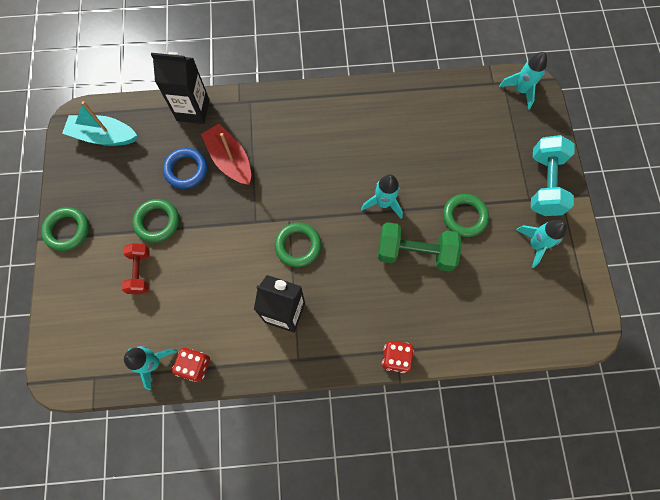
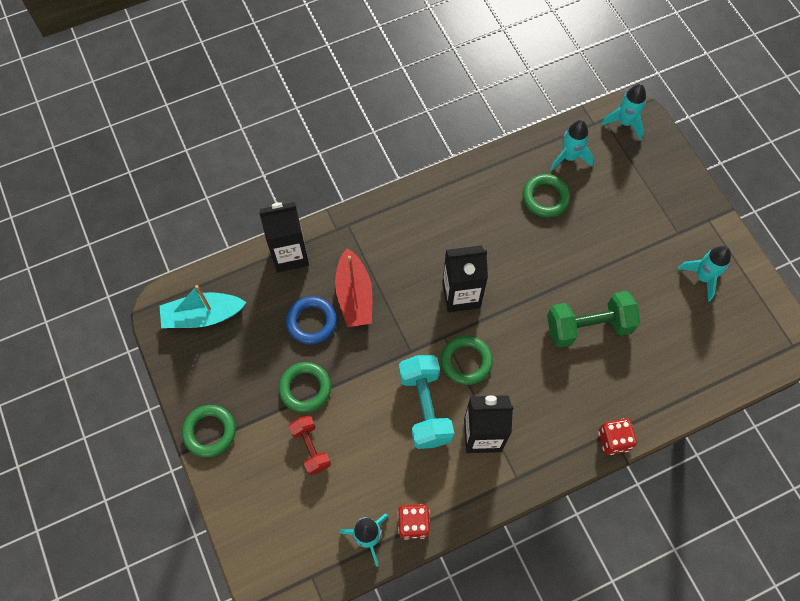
camera: 20 degrees left, 5 degrees down
red boat [201,124,251,185] -> red boat turned 135 degrees counterclockwise [335,248,372,327]
turquoise rocket [361,174,403,219] -> turquoise rocket moved to [550,120,594,171]
green ring [443,194,489,237] -> green ring moved to [522,174,570,218]
turquoise dumbbell [531,135,575,216] -> turquoise dumbbell moved to [399,355,454,449]
none -> black carton [442,245,488,313]

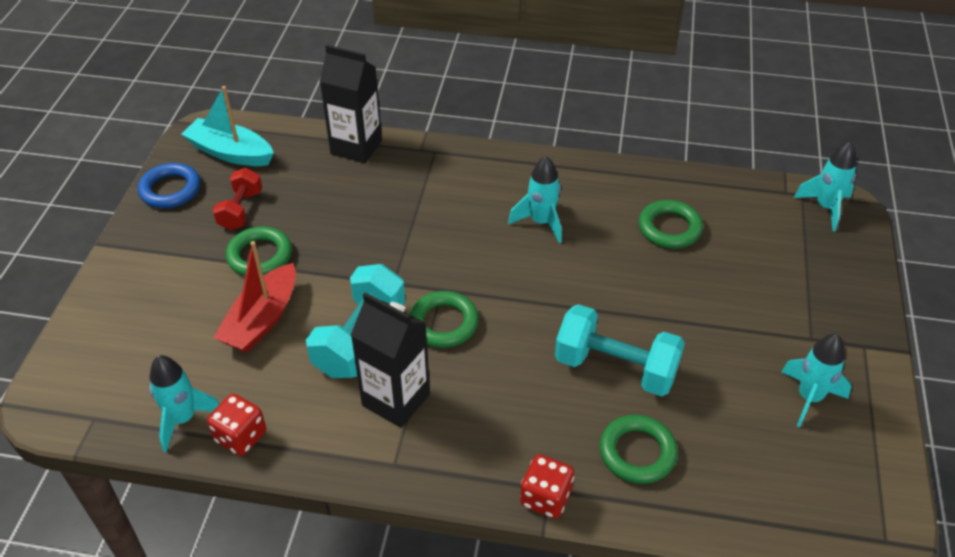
camera: 35 degrees right, 20 degrees down
green ring [182,405,236,457] -> green ring moved to [600,414,678,484]
blue ring [286,296,337,345] -> blue ring moved to [138,163,200,208]
red dumbbell [289,416,331,475] -> red dumbbell moved to [213,168,262,230]
red boat [335,248,372,327] -> red boat moved to [213,241,296,353]
black carton [442,245,488,313] -> none
green dumbbell [547,291,640,348] -> turquoise dumbbell [555,304,685,397]
turquoise rocket [550,120,594,171] -> turquoise rocket moved to [508,156,562,243]

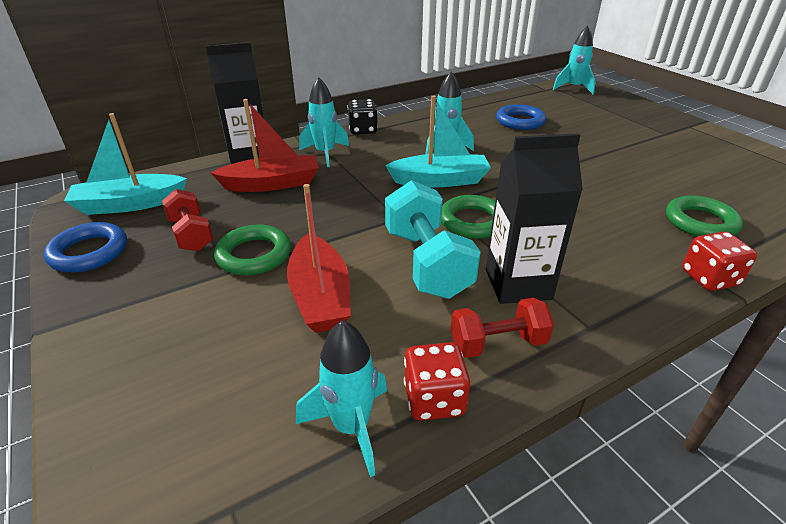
camera: 40 degrees left, 10 degrees down
turquoise dumbbell [555,304,685,397] -> none
green ring [639,200,703,248] -> blue ring [496,104,546,130]
turquoise rocket [781,334,852,428] -> turquoise rocket moved to [299,77,349,167]
none -> red boat [211,99,319,192]
none -> black dice [347,99,378,134]
none -> turquoise boat [385,96,491,188]
none -> red dumbbell [451,298,554,358]

